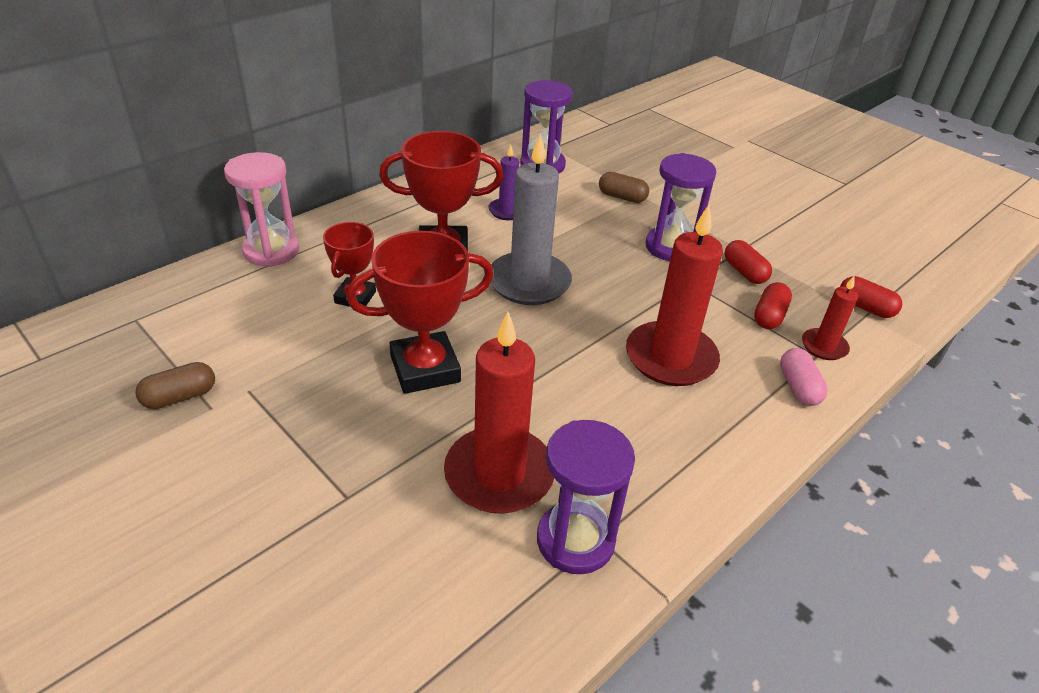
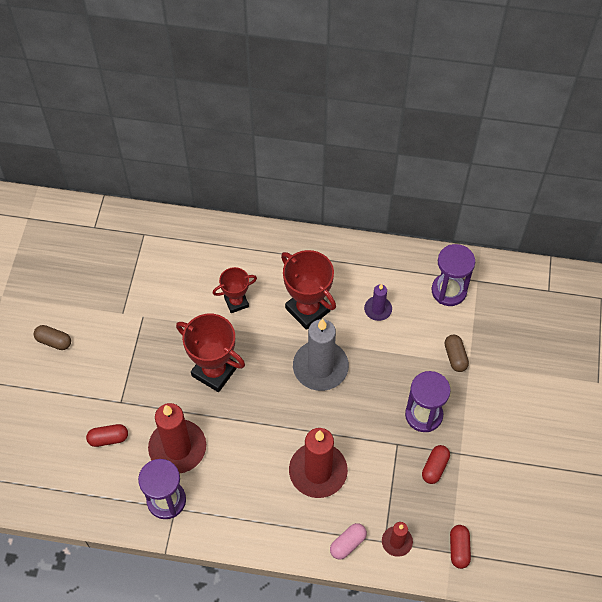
camera: 55 degrees right, 20 degrees up
brown capsule [135,362,215,409] -> brown capsule moved to [34,325,71,350]
pink hourglass [224,152,299,267] -> none
red capsule [754,282,792,329] -> red capsule moved to [86,424,128,447]

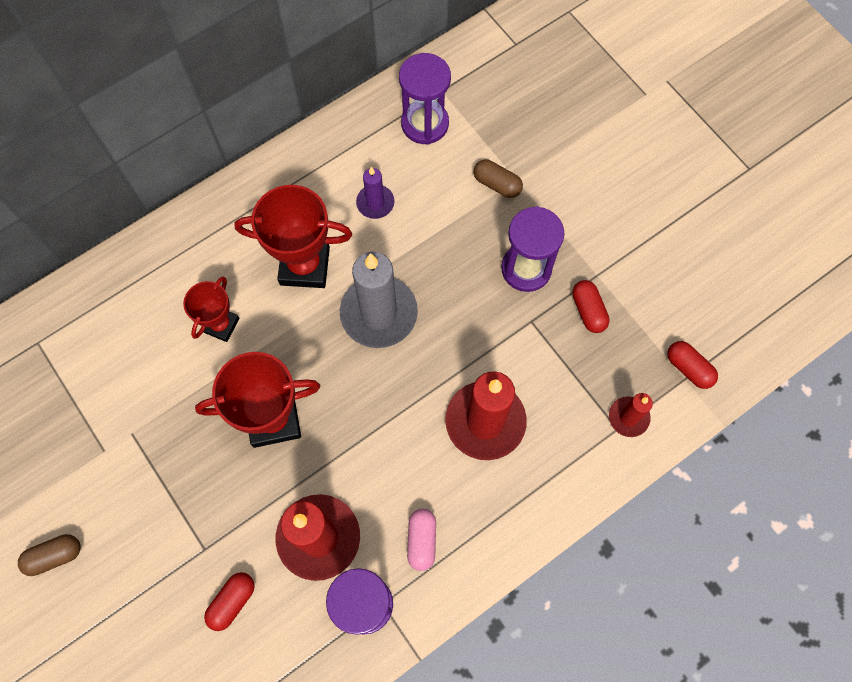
camera: 45 degrees left, 10 degrees up
pink capsule [330,523,367,560] -> pink capsule moved to [407,509,436,571]

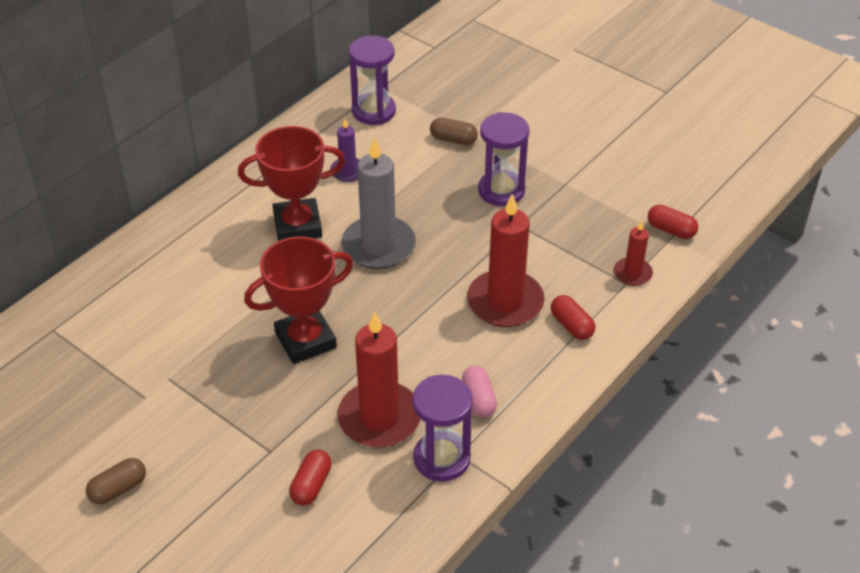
camera: 15 degrees left, 25 degrees down
red trophy [183,277,239,342] -> none
red capsule [572,280,610,333] -> red capsule moved to [551,295,595,340]

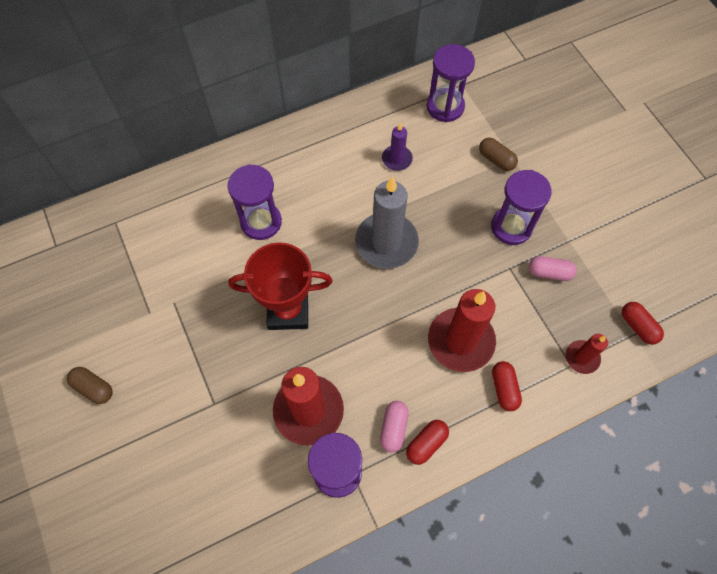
camera: 25 degrees right, 20 degrees up
brown capsule [86,458,146,505] -> brown capsule turned 45 degrees clockwise [67,367,112,404]
red trophy [238,126,345,241] -> none
red capsule [289,450,332,505] -> red capsule moved to [406,420,449,465]
none -> purple hourglass [228,164,282,240]
none -> pink capsule [529,256,577,281]

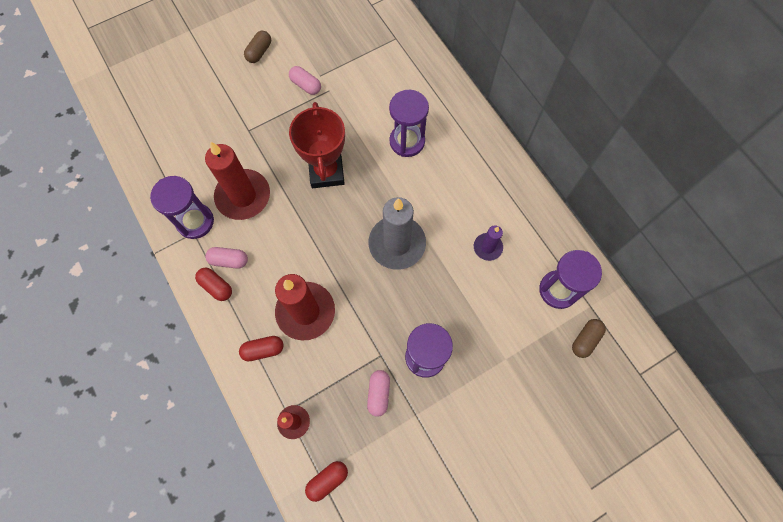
camera: 85 degrees right, 5 degrees up
brown capsule [479,138,518,171] -> brown capsule moved to [572,319,606,358]
none -> pink capsule [289,66,321,95]

